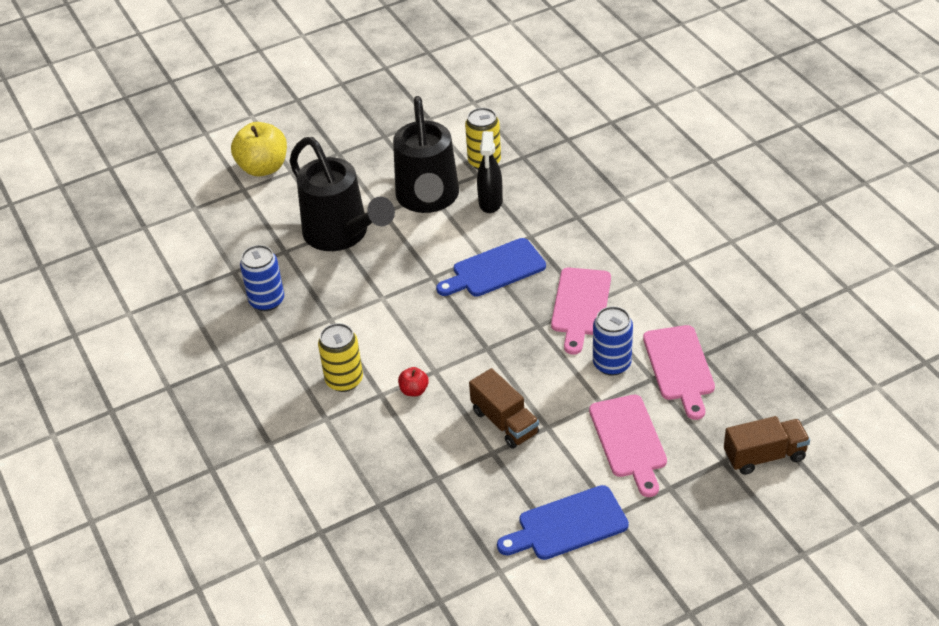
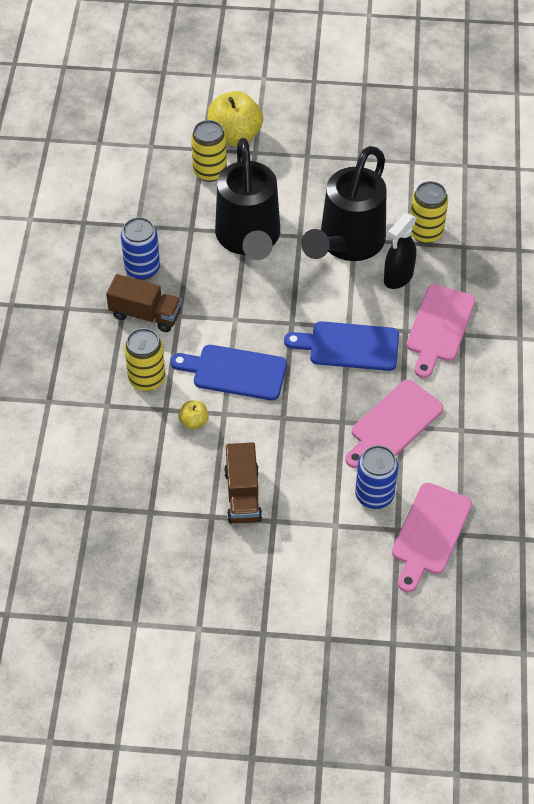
camera: 30 degrees right, 10 degrees up
red apple [398,367,429,396] -> yellow apple [179,401,209,429]
blue cutting board [497,485,629,560] -> blue cutting board moved to [170,345,287,400]
pink cutting board [589,395,667,497] -> pink cutting board moved to [406,284,475,378]
brown truck [724,416,810,475] -> brown truck moved to [106,274,182,332]
none -> yellow can [191,120,227,182]

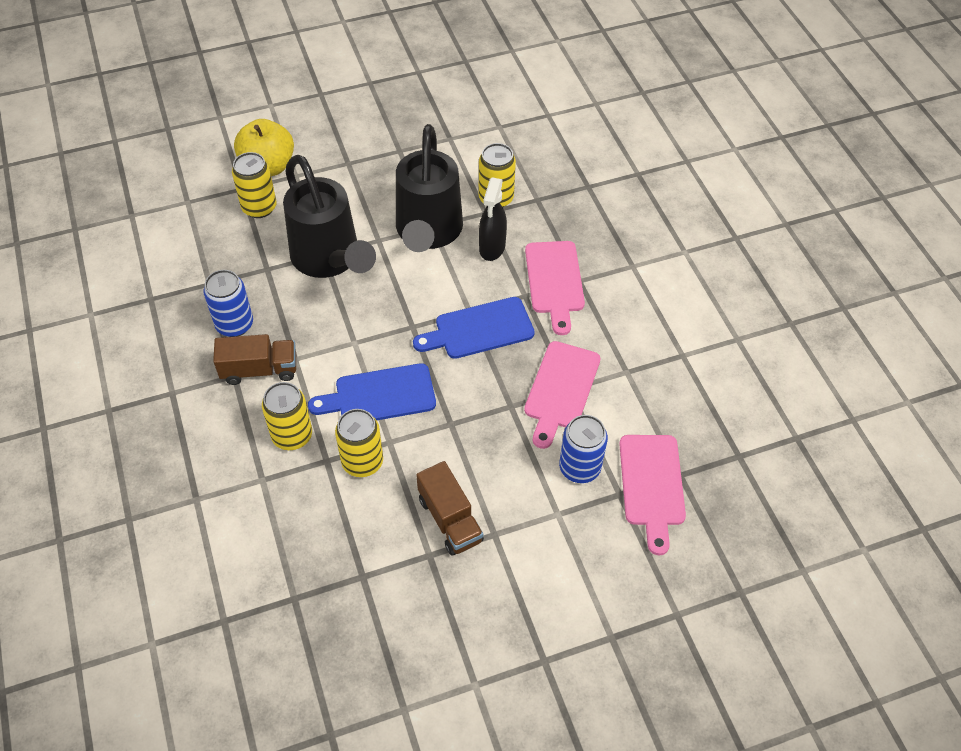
camera: 25 degrees left, 0 degrees up
yellow apple [179,401,209,429] -> yellow can [335,409,383,477]

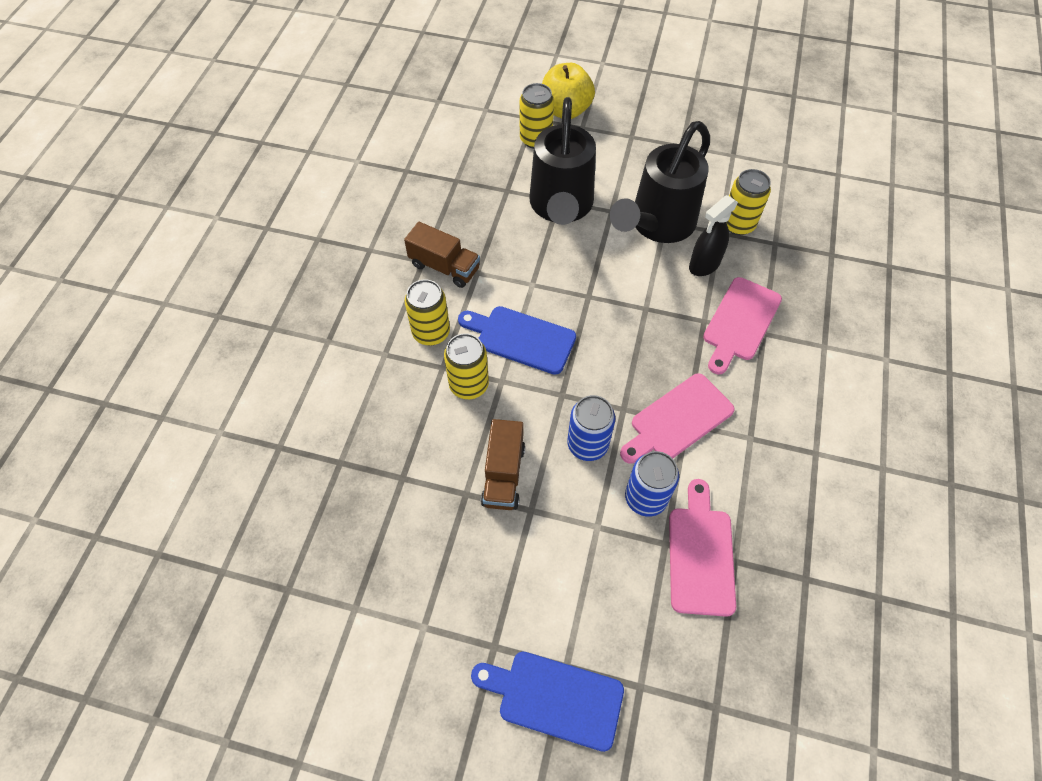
camera: 35 degrees right, 5 degrees up
blue can [204,270,253,337] -> blue can moved to [567,395,615,461]
blue cutting board [413,297,535,359] -> blue cutting board moved to [471,652,624,752]
pink cutting board [619,435,686,555] -> pink cutting board turned 150 degrees clockwise [669,479,736,617]

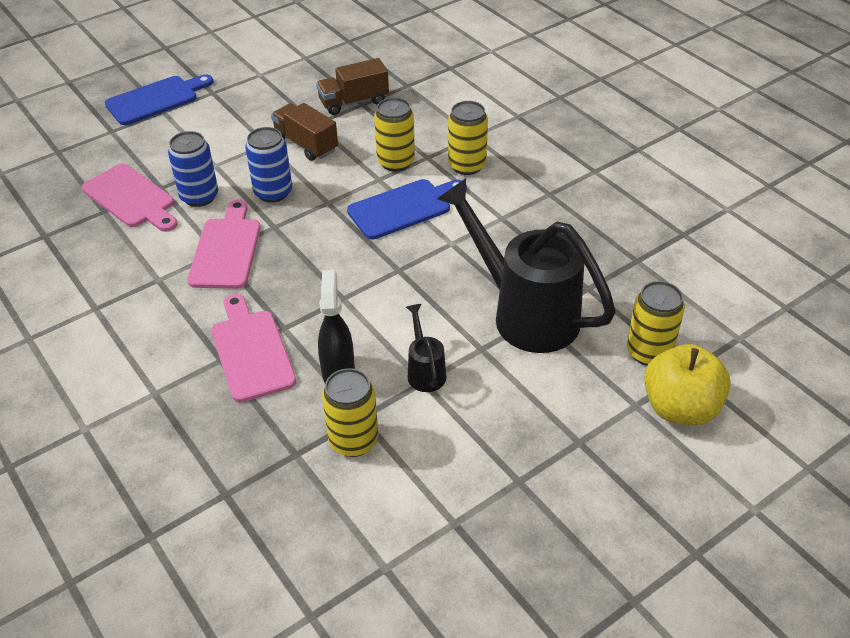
camera: 130 degrees right, 15 degrees down
brown truck [404,222,480,288] -> brown truck moved to [316,58,389,115]
black watering can [610,121,710,243] -> black watering can [406,304,446,392], size x0.44

